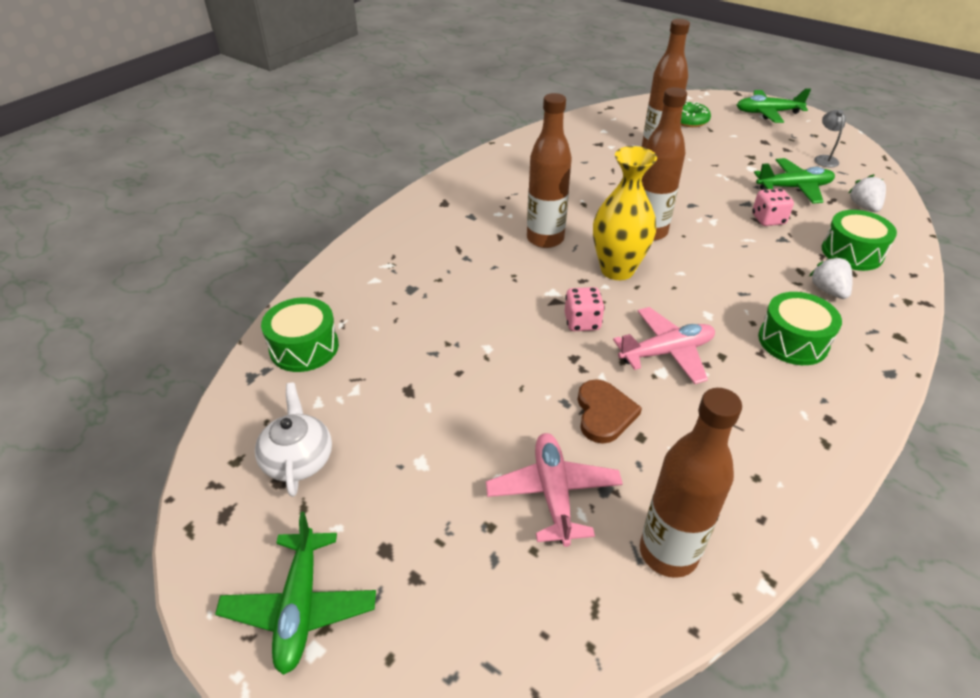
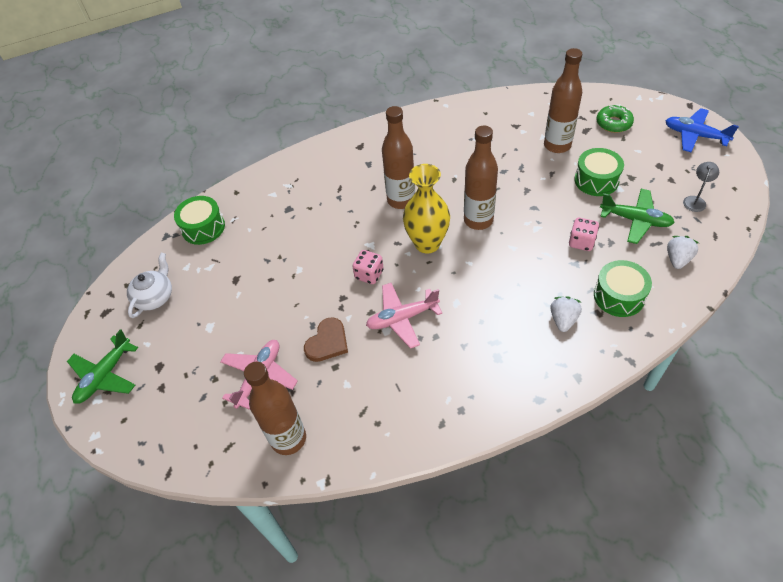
camera: 35 degrees right, 10 degrees up
pink plane [613,307,715,384] -> pink plane turned 150 degrees clockwise [366,283,442,349]
green plane [737,89,811,123] -> blue plane [665,108,739,152]
green drum [758,292,842,365] -> green drum moved to [574,148,624,196]

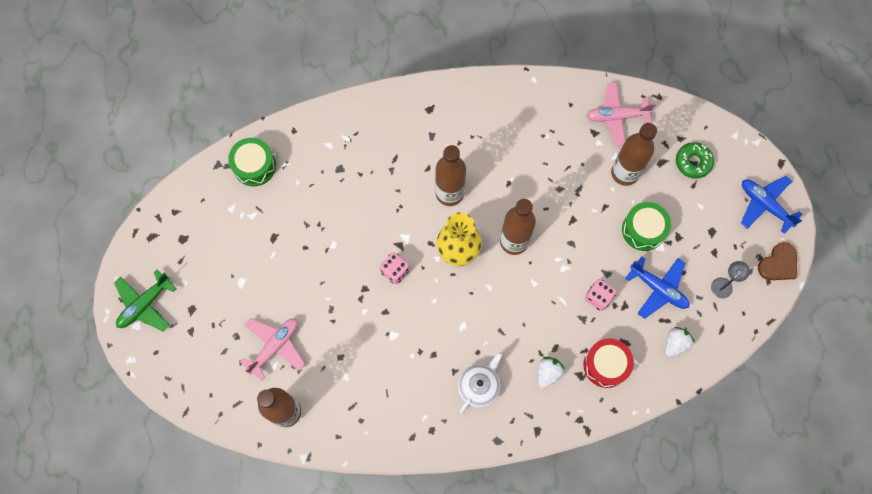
camera: 10 degrees right, 20 degrees up
white teapot [127,253,172,318] -> white teapot moved to [458,353,502,414]
brown heart [304,317,348,362] -> brown heart moved to [758,242,797,280]
pink plane [366,283,442,349] -> pink plane moved to [586,82,656,146]
green drum [594,260,652,317] -> red drum [583,339,634,388]
green plane [600,189,675,244] -> blue plane [625,256,689,319]

